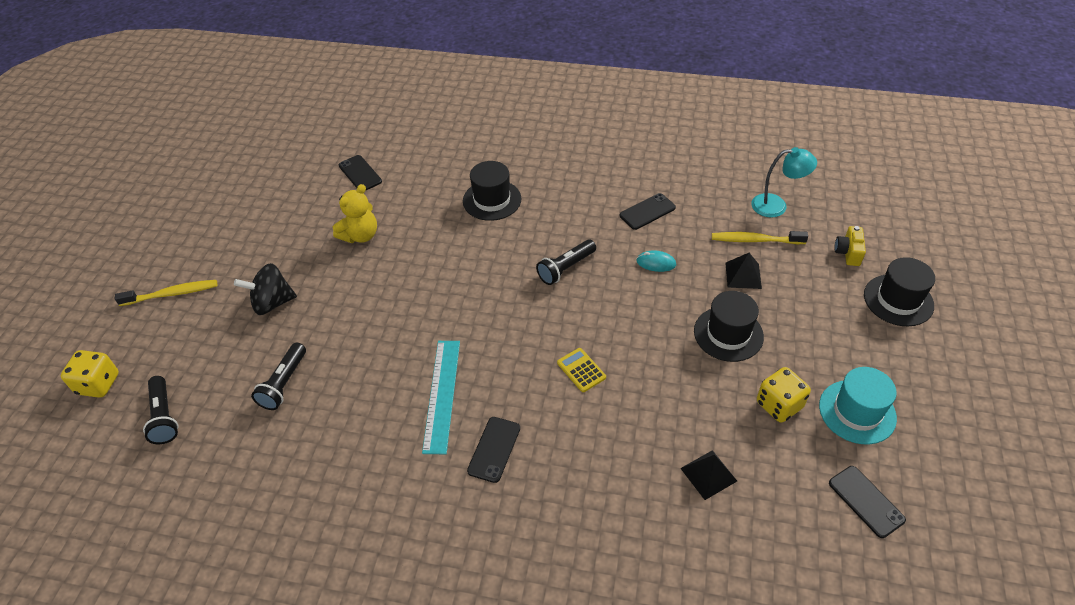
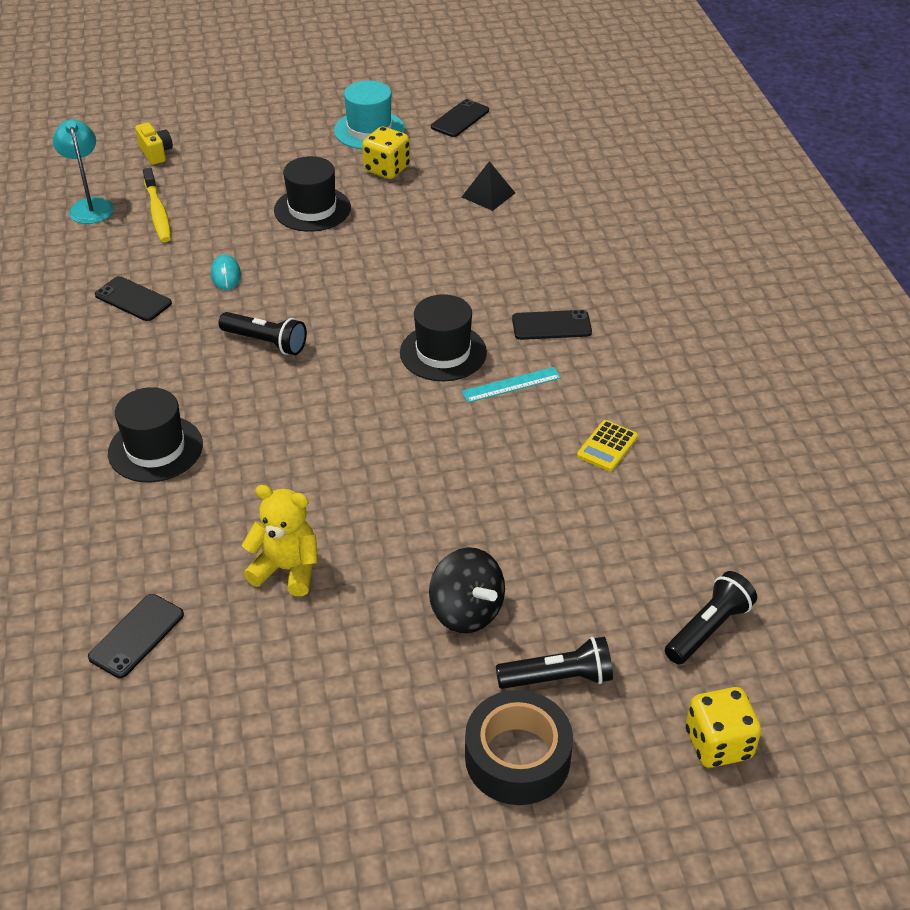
camera: 115 degrees left, 5 degrees down
yellow toothbrush [115,280,217,306] -> black tape [465,690,573,805]
black flashlight [251,343,306,410] -> black flashlight moved to [496,637,613,689]
turquoise ruler [422,341,460,454] -> turquoise ruler [462,367,561,403], size x0.61
yellow calculator [557,348,606,392] -> yellow calculator moved to [577,420,638,471]
black pyramid [725,253,762,289] -> none
yellow camera [834,226,866,266] -> yellow camera turned 105 degrees counterclockwise [135,122,173,165]
black hat [864,257,935,326] -> black hat moved to [400,294,487,381]

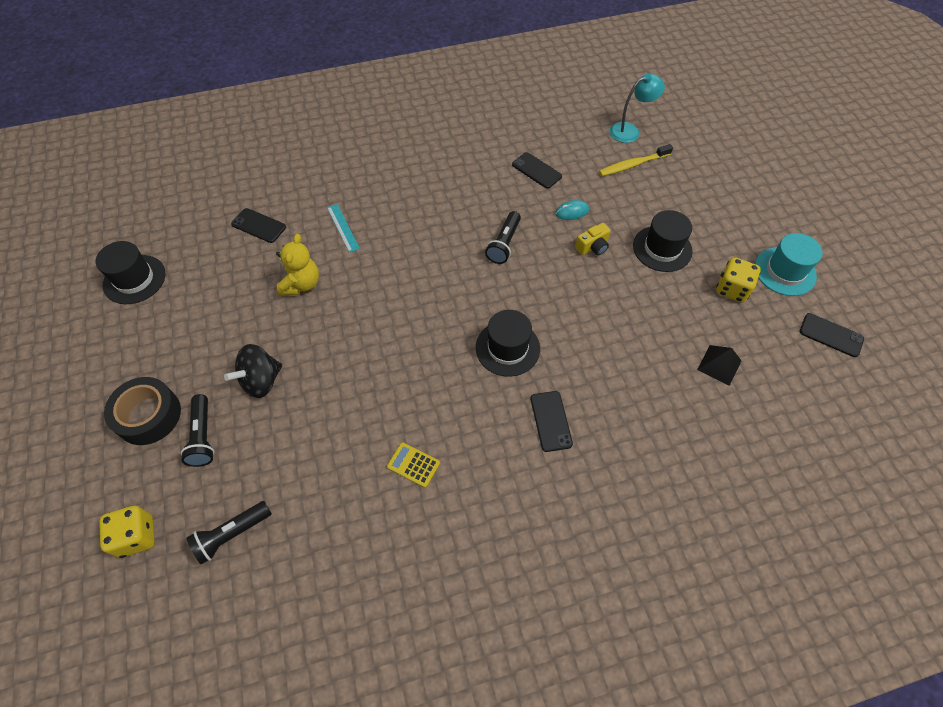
camera: 85 degrees right, 15 degrees up
black phone [95,276,172,321] -> black phone turned 75 degrees counterclockwise [512,152,562,189]
black hat [108,387,203,482] -> black hat moved to [96,241,165,304]
yellow camera [135,122,173,165] -> yellow camera moved to [575,223,611,256]
turquoise ruler [462,367,561,403] -> turquoise ruler moved to [327,204,360,253]
black flashlight [665,571,757,665] -> black flashlight turned 105 degrees clockwise [186,501,272,565]

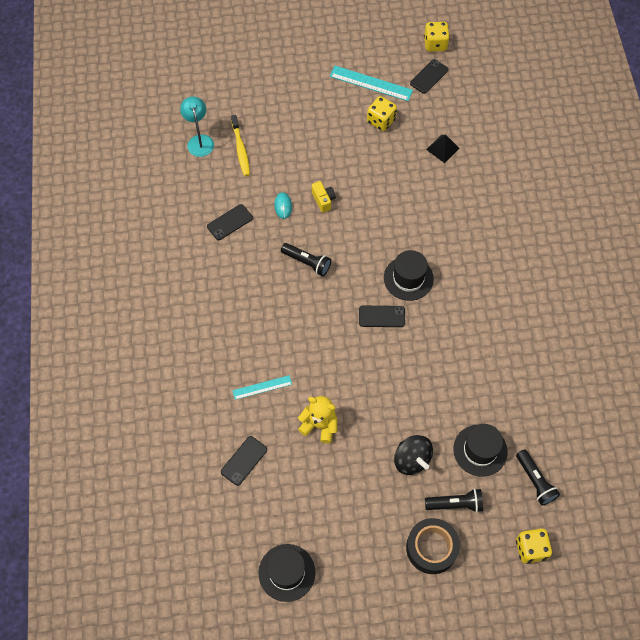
camera: 80 degrees left, 5 degrees up
yellow calculator [387,442,440,488] -> none
black phone [531,391,573,452] -> black phone moved to [359,306,405,327]
black hat [633,210,693,272] -> black hat moved to [453,424,507,477]
turquoise hat [755,233,823,296] -> turquoise ruler [330,66,413,101]
none -> yellow dice [424,22,450,52]

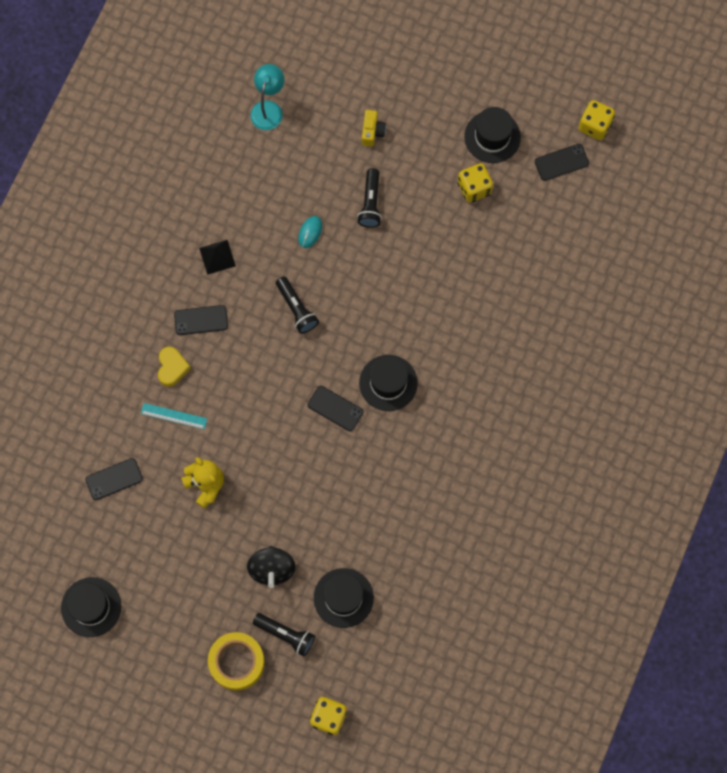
camera: 30 degrees right, 10 degrees up
black phone [207,204,253,240] -> black phone moved to [174,305,228,335]
yellow toothbrush [231,115,250,176] -> none
yellow camera [312,181,336,213] -> yellow camera moved to [362,110,386,146]
turquoise ruler [330,66,413,101] -> black hat [464,107,521,163]
black tape [406,518,460,574] -> yellow tape [208,632,265,690]
black pyramid [426,135,460,163] -> black pyramid moved to [199,240,236,275]
black flashlight [516,449,560,506] -> black flashlight moved to [357,168,382,228]
none -> yellow heart [158,347,191,387]

